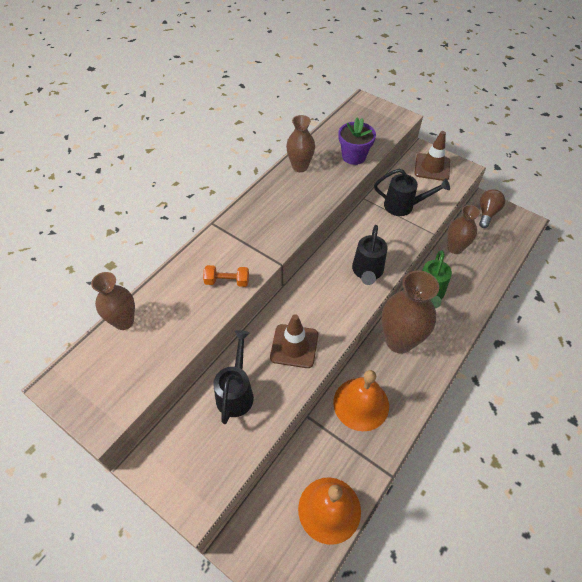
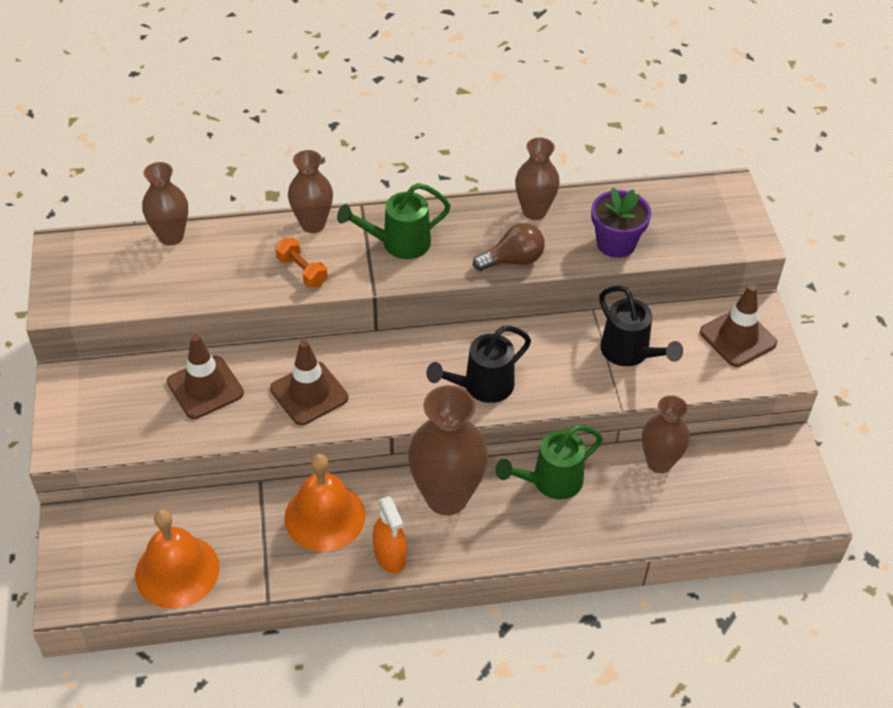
camera: 45 degrees right, 5 degrees down
black watering can [213,330,254,424] -> brown traffic cone [167,334,244,419]
brown light bulb [479,189,505,228] -> brown light bulb moved to [473,223,545,271]
none -> brown vase [288,150,333,233]
none -> green watering can [337,183,451,259]
none -> orange spray bottle [373,496,407,574]

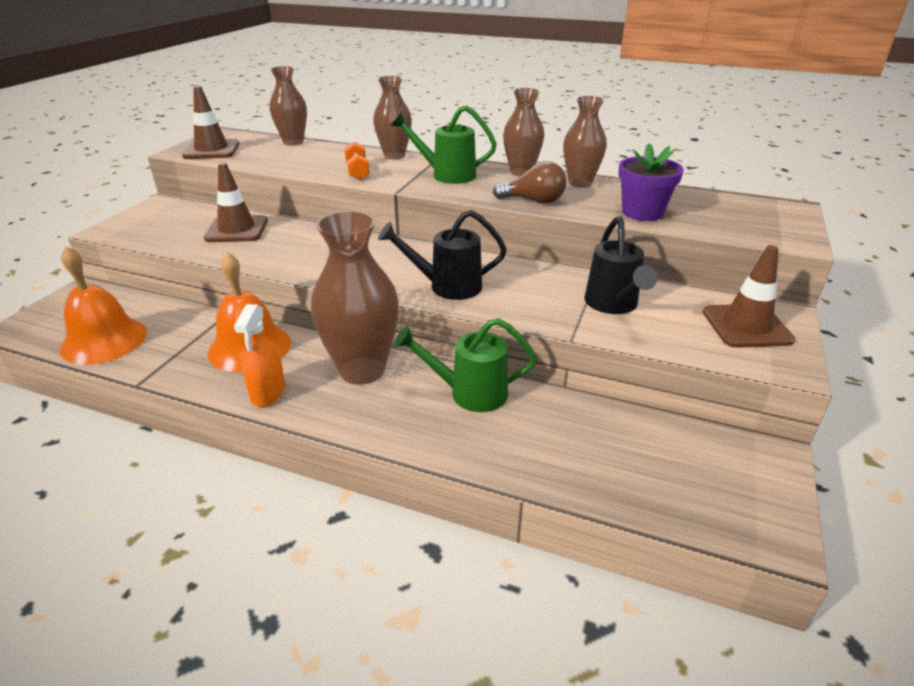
camera: 30 degrees right, 15 degrees down
brown traffic cone [270,340,348,425] -> brown traffic cone moved to [182,86,239,159]
brown vase [642,395,690,473] -> brown vase moved to [503,87,544,176]

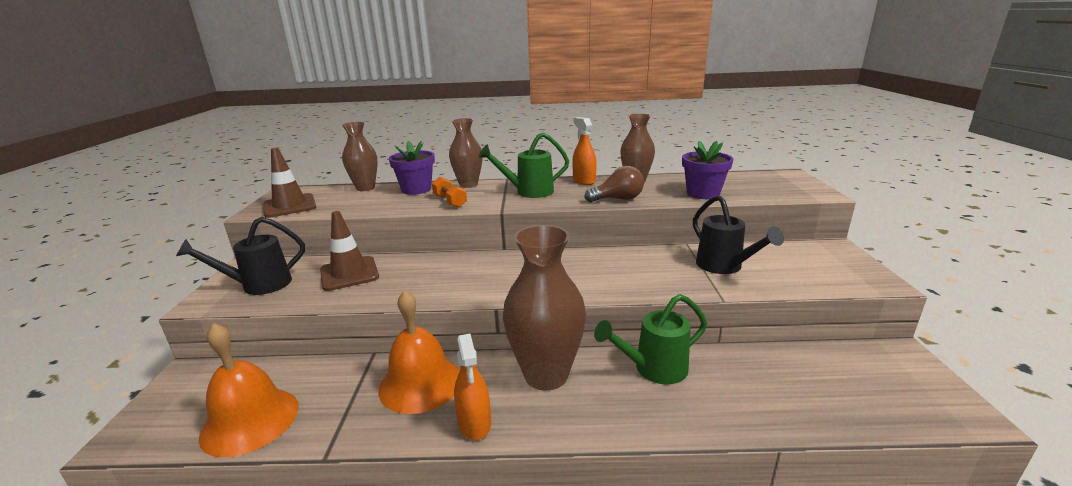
camera: 20 degrees left, 10 degrees down
black watering can [378,210,507,300] -> black watering can moved to [176,217,305,295]
brown vase [503,87,544,176] -> orange spray bottle [572,117,597,185]
brown traffic cone [703,245,795,348] -> none
none -> purple flower pot [389,141,435,195]

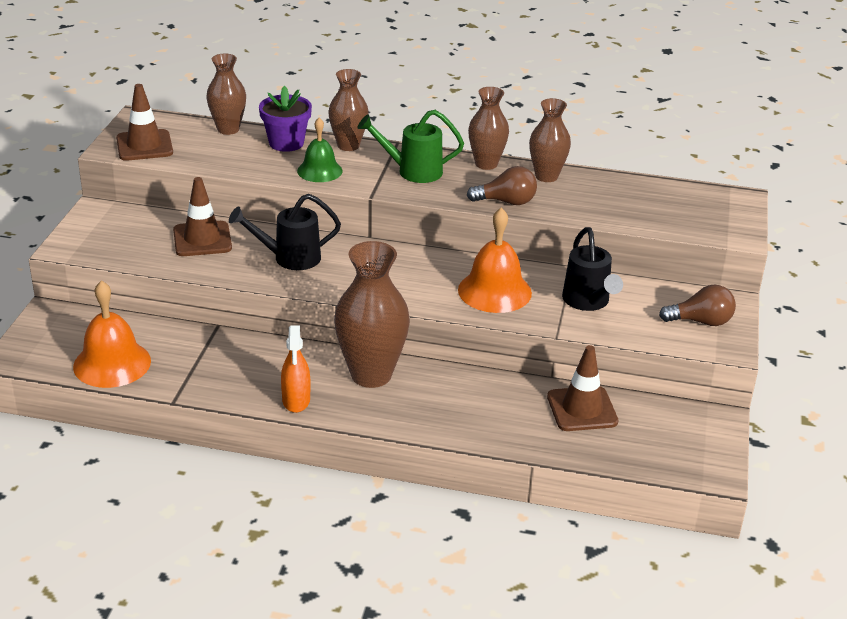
camera: 10 degrees right, 10 degrees up
black watering can [176,217,305,295] -> black watering can moved to [229,194,341,270]
orange bell [378,290,460,414] -> orange bell moved to [458,208,532,313]
orange dumbbell [432,177,467,208] -> green bell [297,118,343,182]
orange spray bottle [572,117,597,185] -> brown vase [468,87,509,170]
green watering can [594,294,707,384] -> none
purple flower pot [682,141,734,199] -> none
none -> brown traffic cone [547,345,618,431]
none -> brown light bulb [659,284,736,326]

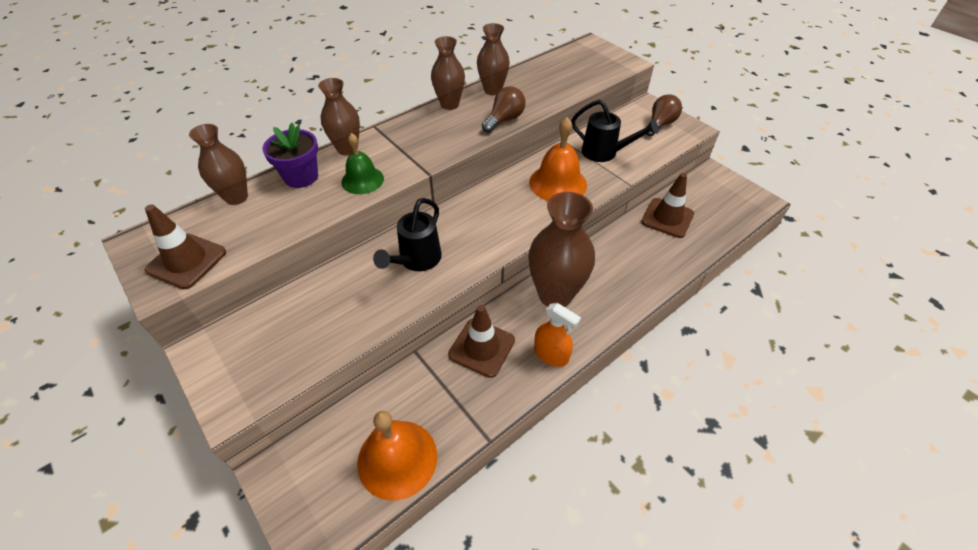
camera: 50 degrees left, 15 degrees up
brown traffic cone [173,177,232,256] -> brown traffic cone moved to [448,305,515,378]
green watering can [357,110,464,183] -> none

